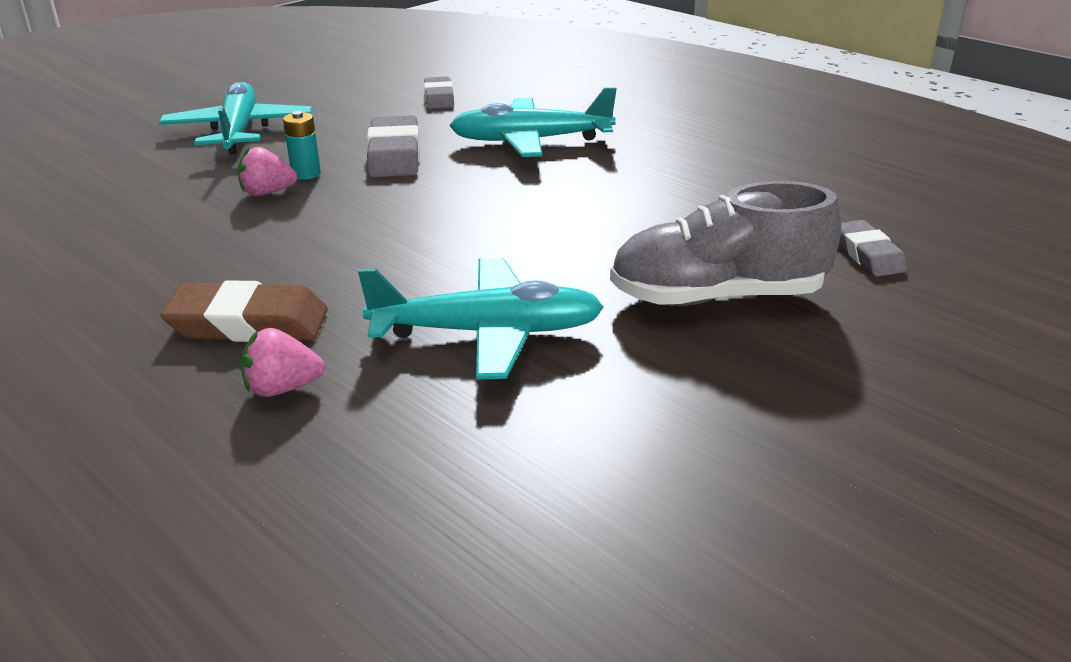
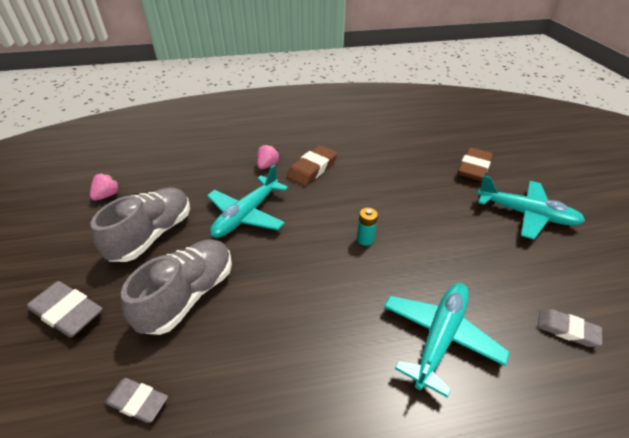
camera: 125 degrees right, 10 degrees up
pink strawberry [237,147,297,196] -> pink strawberry moved to [90,172,120,201]
turquoise battery [283,111,321,180] -> turquoise battery moved to [357,208,378,246]
grey eraser [367,115,420,177] -> grey eraser moved to [27,281,103,338]
none -> grey shoe [91,187,190,262]
none -> brown eraser [458,147,493,181]

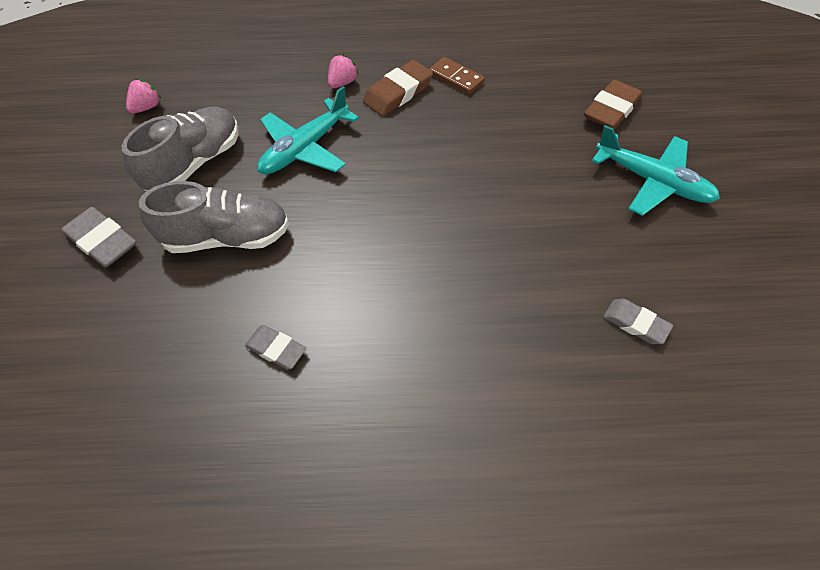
camera: 10 degrees right, 15 degrees up
grey eraser [105,378,168,423] -> grey eraser moved to [245,325,306,369]
grey shoe [121,239,232,335] -> grey shoe turned 45 degrees clockwise [139,181,289,253]
turquoise battery [357,208,378,246] -> none
turquoise plane [384,283,510,398] -> none
none -> brown domino [429,57,485,94]

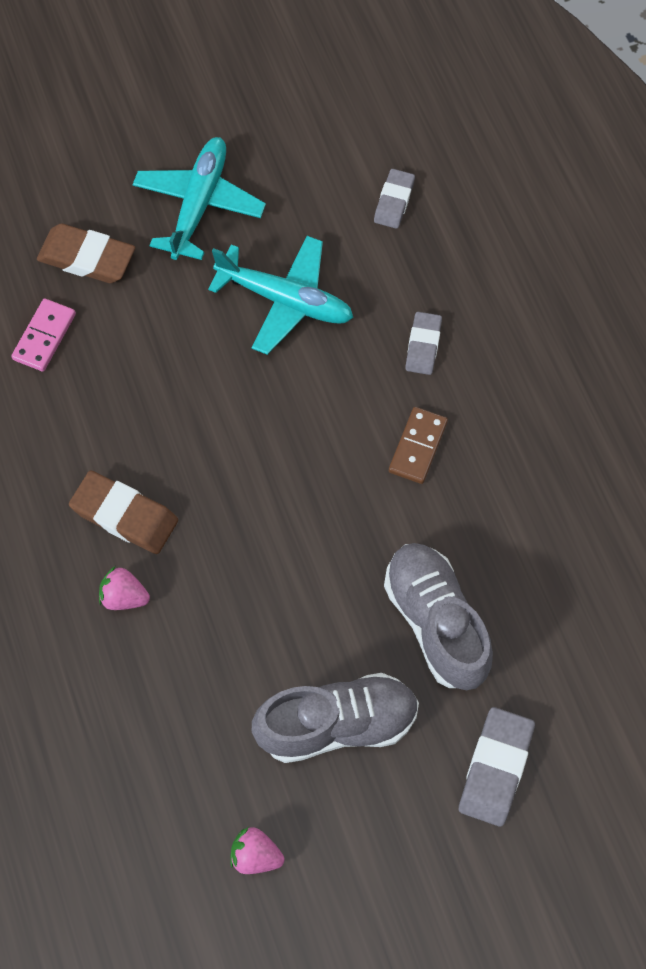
camera: 110 degrees left, 10 degrees up
grey shoe [122,107,239,191] -> grey shoe turned 150 degrees clockwise [252,673,419,763]
grey eraser [245,325,306,369] -> grey eraser moved to [405,312,442,375]
turquoise plane [257,86,359,174] -> turquoise plane moved to [208,236,354,355]
brown domino [429,57,485,94] -> brown domino moved to [389,407,448,484]
none -> pink domino [11,298,76,372]

